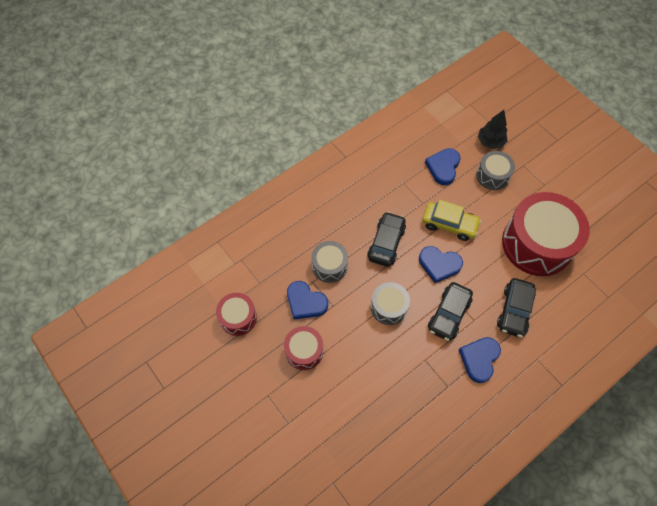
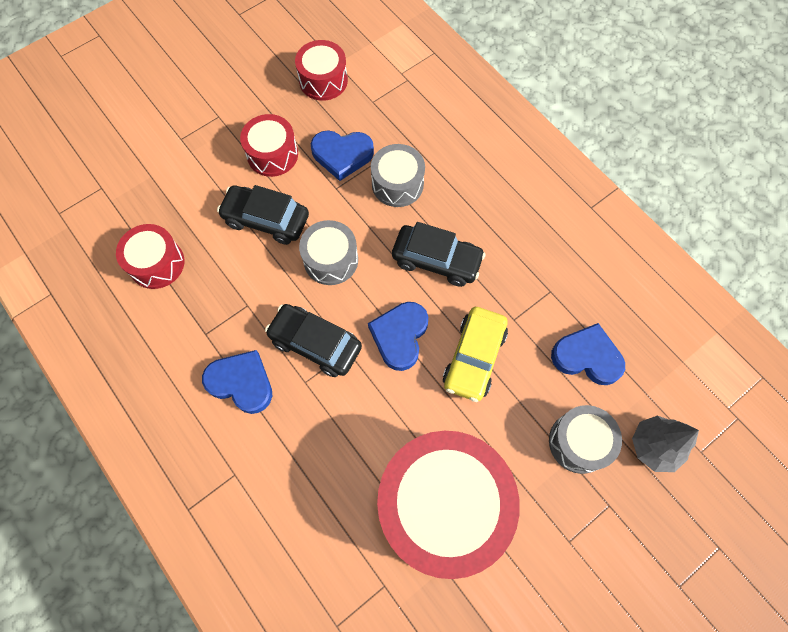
camera: 90 degrees right, 5 degrees up
blue heart [287,281,328,319] -> blue heart turned 120 degrees counterclockwise [311,130,374,181]
black tree [478,110,507,149] -> grey tree [632,415,699,472]
black car [497,278,536,338] -> black car moved to [217,185,309,245]
none -> red drum [116,224,184,289]

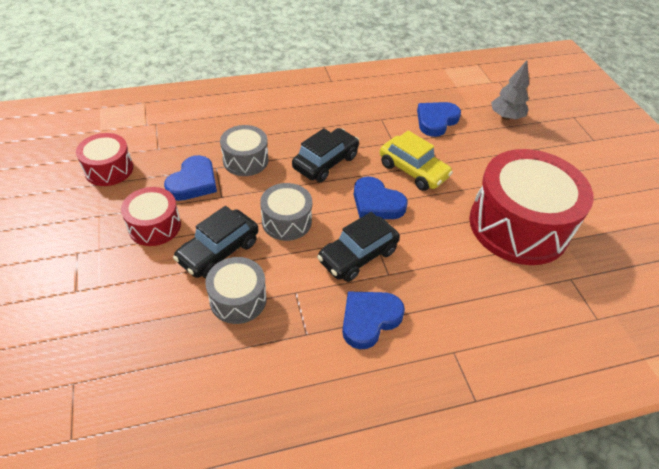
camera: 70 degrees left, 20 degrees down
red drum [116,224,184,289] -> none
grey drum [549,405,622,474] -> grey drum moved to [205,257,267,324]

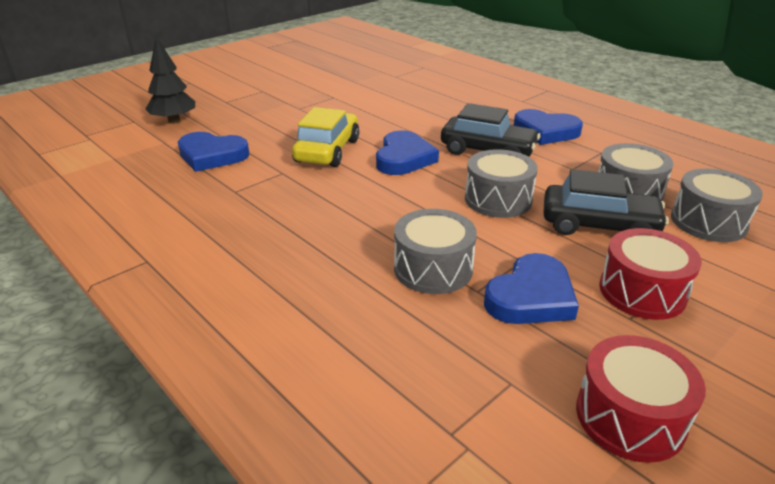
camera: 115 degrees left, 15 degrees down
blue heart [164,155,217,201] -> blue heart turned 135 degrees clockwise [484,253,579,324]
black car [292,128,359,182] -> none
red drum [469,149,594,265] -> none
grey tree [491,61,529,120] -> black tree [146,36,195,124]
none -> grey drum [671,169,763,242]

